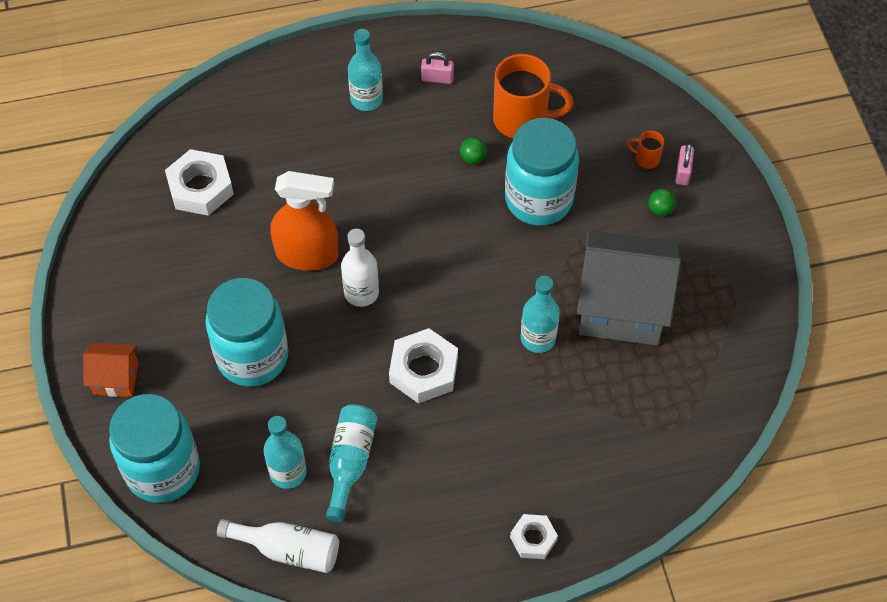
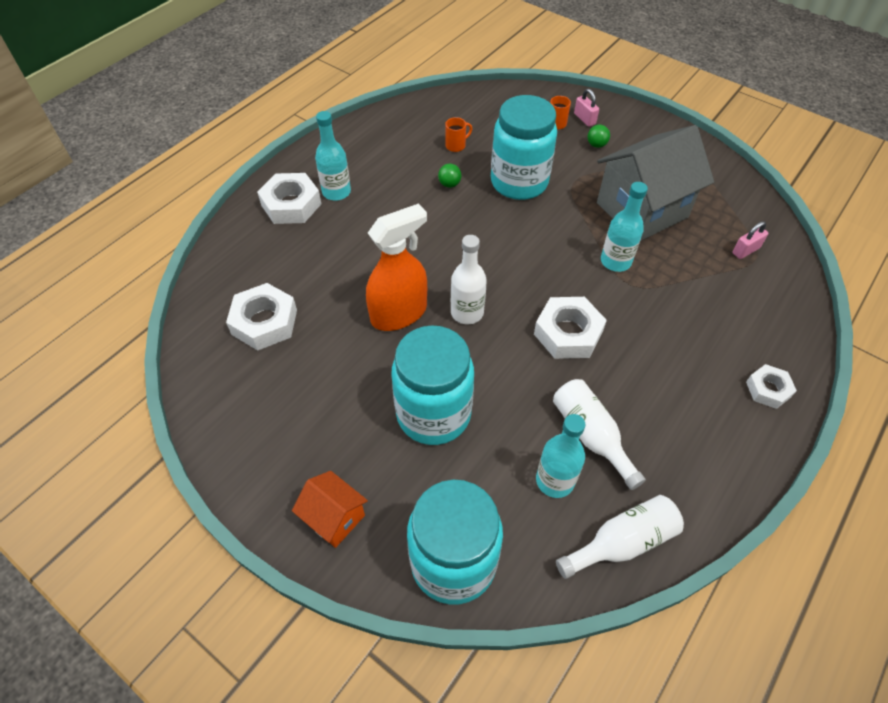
camera: 40 degrees left, 5 degrees down
orange house [83,343,139,397] -> orange house turned 75 degrees clockwise [292,471,368,548]
turquoise bottle [326,405,377,522] -> white bottle [553,379,646,490]
pink padlock [421,52,454,84] -> pink padlock moved to [732,221,768,259]
orange mug [493,54,574,138] -> orange mug [445,117,472,152], size x0.45
none -> white nut [257,173,321,224]

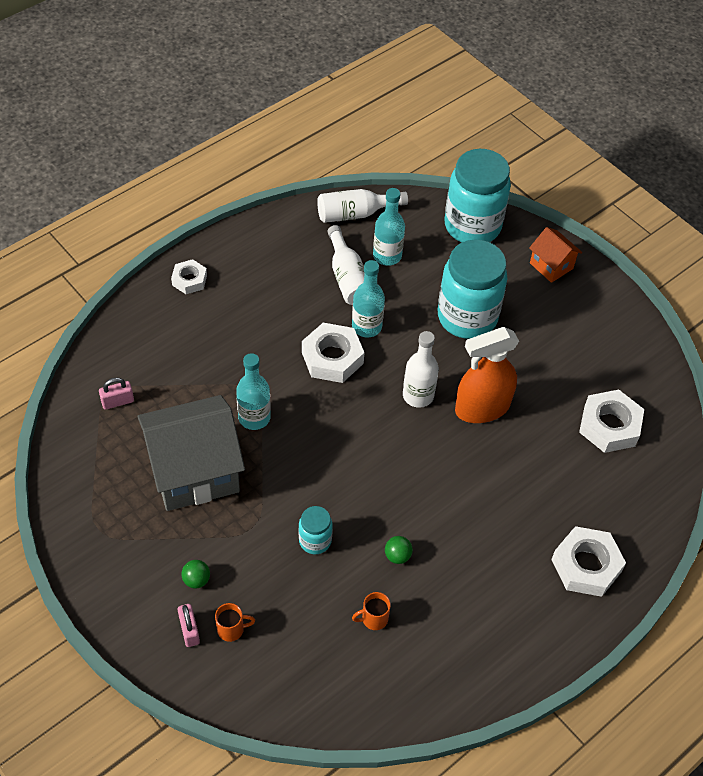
camera: 170 degrees left, 0 degrees up
turquoise bottle [315,111,351,201] -> turquoise bottle moved to [352,260,385,338]
turquoise jar [491,95,557,200] -> turquoise jar [299,506,333,554], size x0.47

